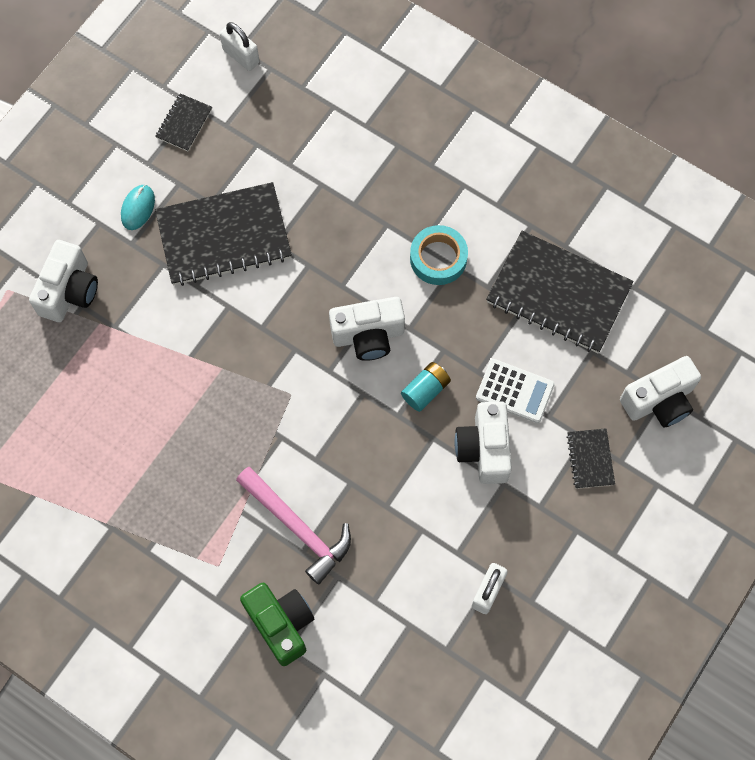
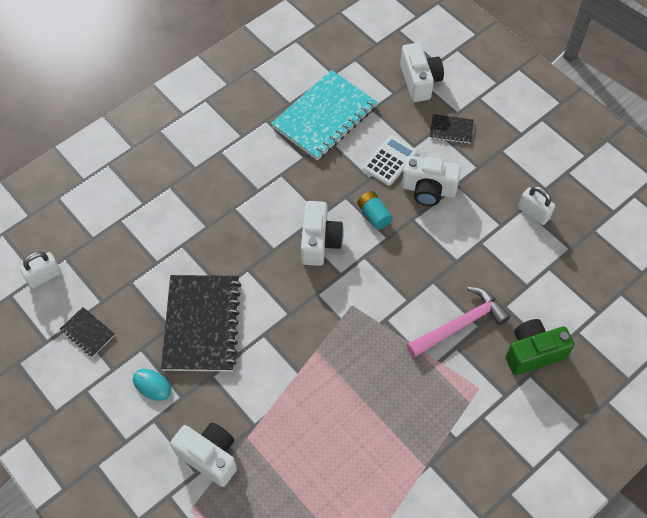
camera: 75 degrees left, 10 degrees down
turquoise tape [410,225,468,285] -> none
black notebook [486,231,634,353] -> turquoise notebook [271,70,377,160]

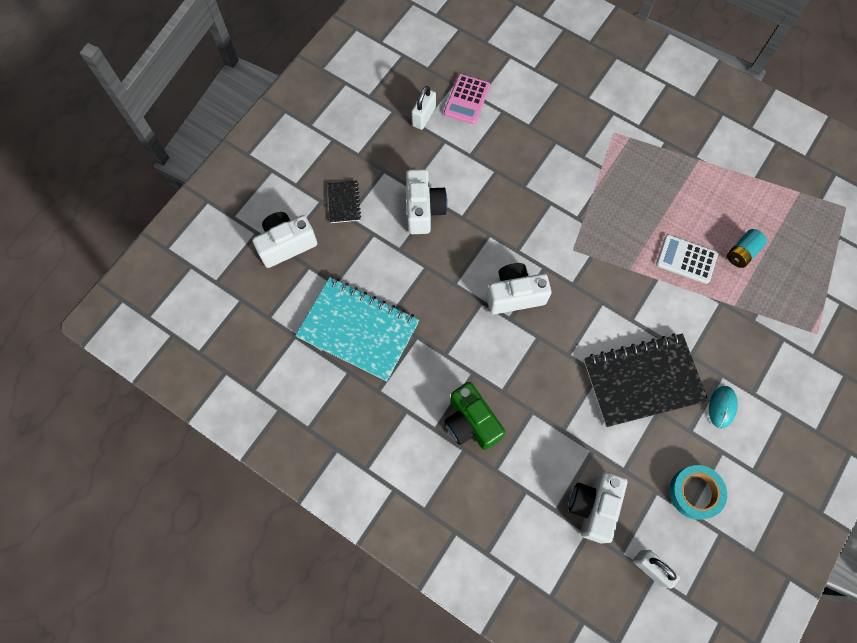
camera: 105 degrees left, 10 degrees up
black notebook [60,307,115,357] -> turquoise tape [669,465,727,520]
white camera [170,423,237,487] -> white camera moved to [569,471,627,543]
turquoise battery [357,191,393,230] -> turquoise battery moved to [727,229,767,268]
white calculator [363,135,418,186] -> white calculator moved to [656,234,718,284]
pink hammer [407,287,510,357] -> none
green camera [505,319,574,375] -> green camera moved to [444,382,505,450]
none -> pink calculator [444,74,490,124]

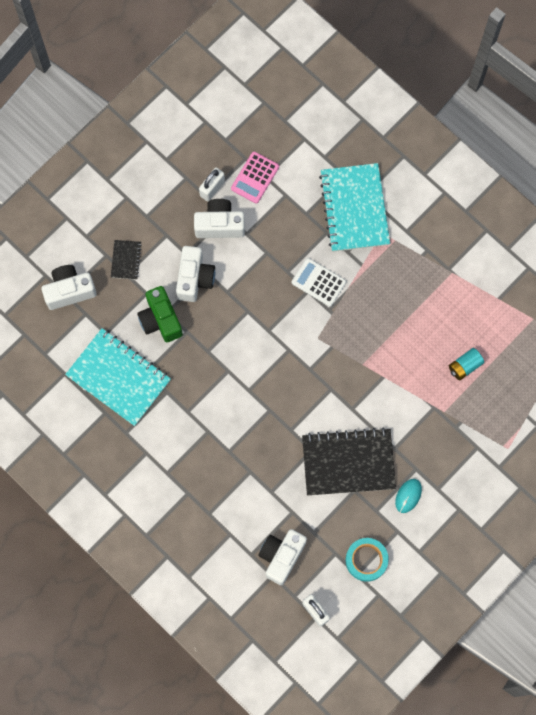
camera: 10 degrees right, 5 degrees up
green camera [444,382,505,450] -> green camera moved to [137,286,183,342]
white camera [486,263,552,314] -> white camera moved to [194,199,245,238]
white calculator [656,234,718,284] -> white calculator moved to [292,258,346,307]
none -> turquoise notebook [319,163,390,252]

